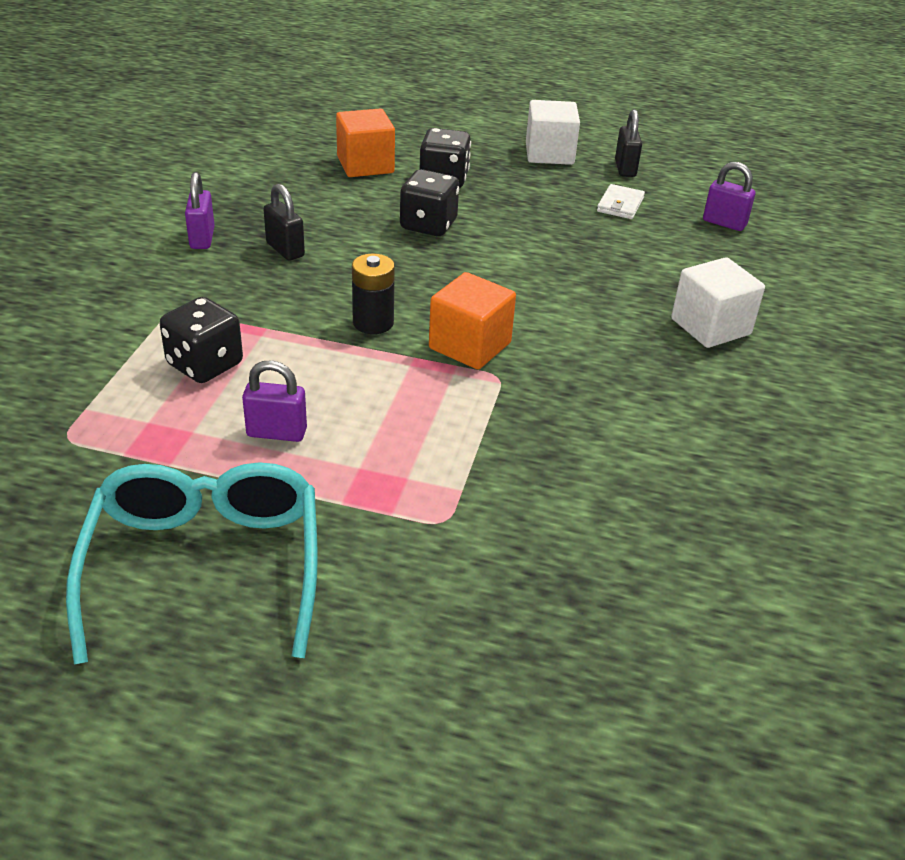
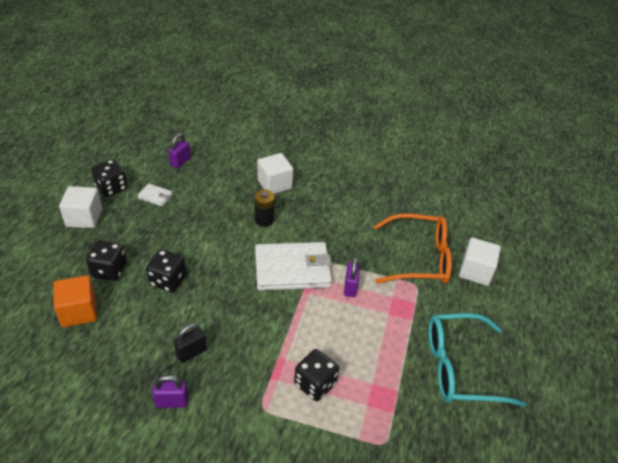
camera: 90 degrees left, 5 degrees up
purple padlock [242,360,307,442] -> purple padlock moved to [344,257,360,297]
black battery [352,253,395,334] -> black battery moved to [254,189,275,227]
orange cube [429,272,516,370] -> white wallet [255,242,332,291]
black padlock [615,109,642,177] -> black dice [91,159,127,197]
none -> orange glasses [374,213,452,284]
none -> white cube [459,237,501,286]

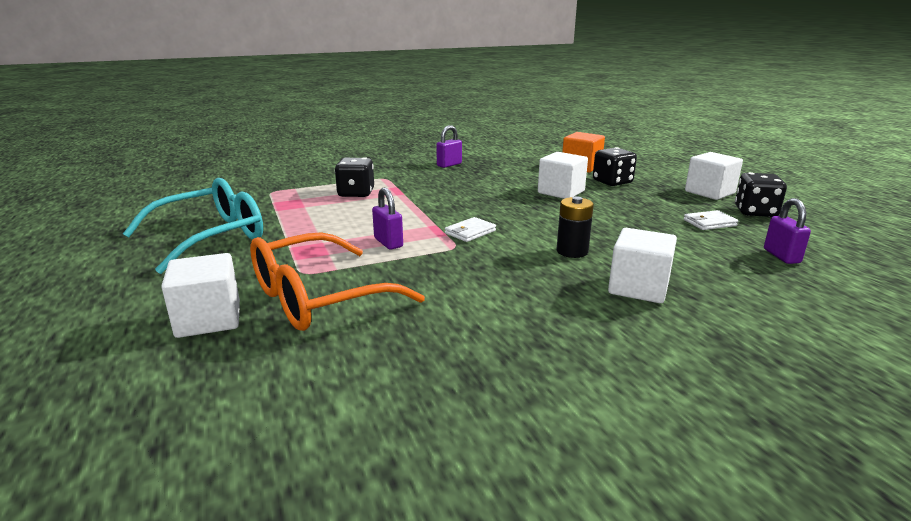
camera: 145 degrees right, 20 degrees down
black dice [146,249,187,292] -> white cube [538,152,588,199]
black padlock [174,324,207,363] -> none
white wallet [255,242,332,291] -> white wallet [445,217,496,242], size x0.43

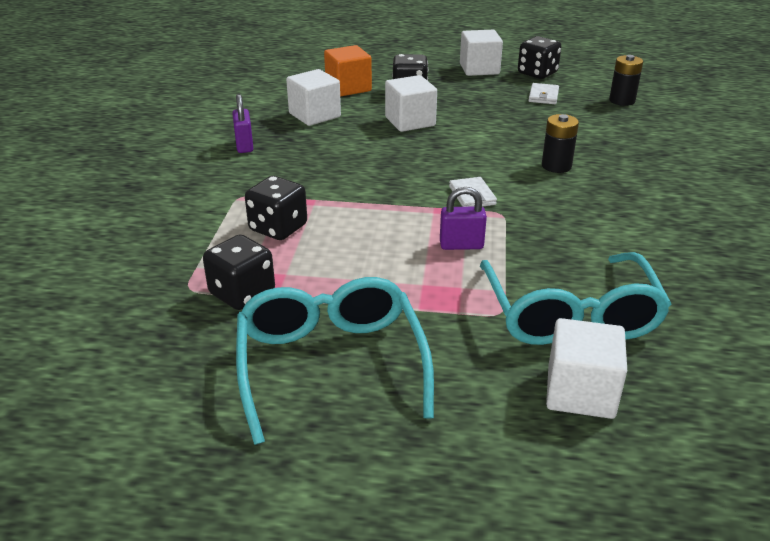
camera: 60 degrees left, 10 degrees up
orange glasses [250,232,425,331] -> turquoise glasses [480,252,671,345]
white cube [608,228,677,303] -> white cube moved to [286,69,341,126]
purple padlock [764,198,811,264] -> black battery [609,55,643,106]
none -> black dice [203,235,275,310]

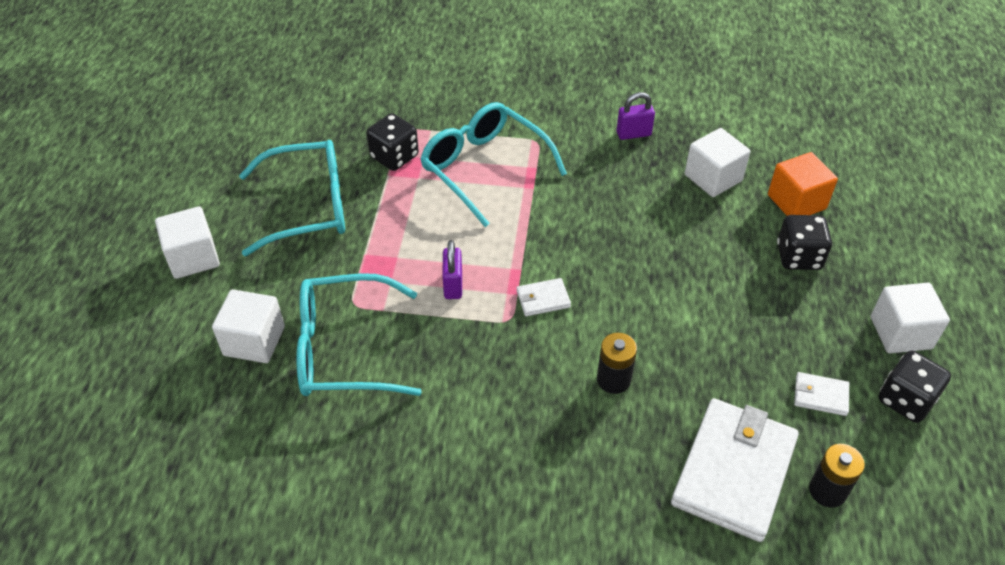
camera: 90 degrees right, 15 degrees up
black dice [245,176,307,240] -> turquoise glasses [420,102,567,227]
white cube [385,75,437,132] -> white cube moved to [155,206,220,279]
none -> white wallet [671,398,799,542]

